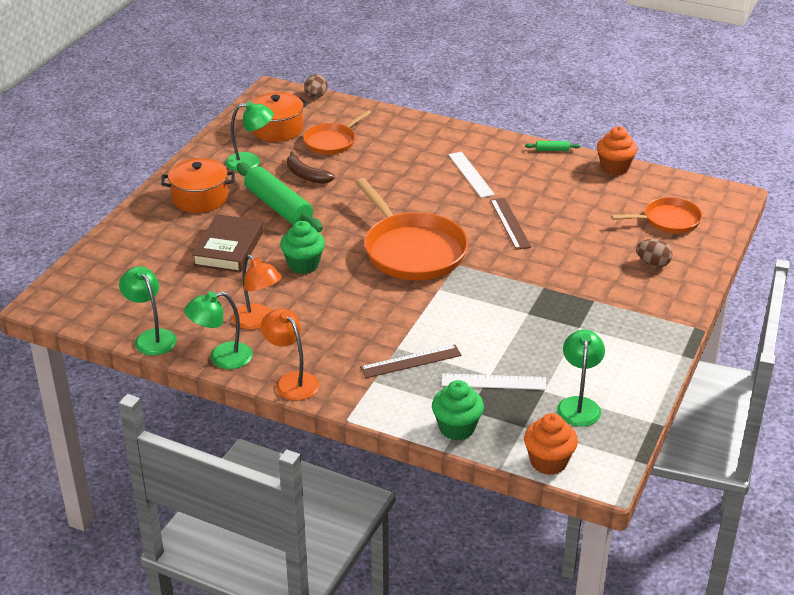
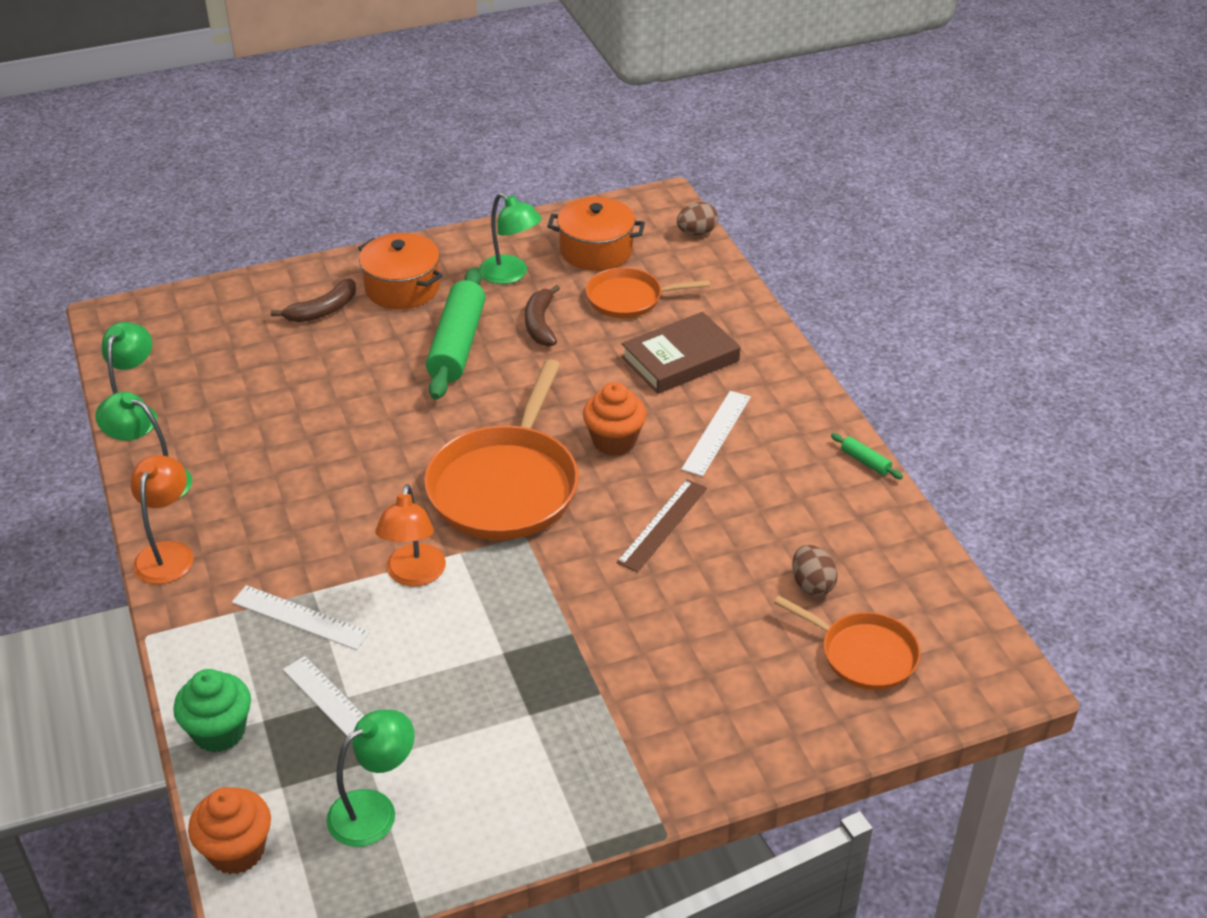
camera: 45 degrees right, 5 degrees up
brown book [192,214,264,273] -> brown book moved to [622,312,740,394]
orange lamp [232,255,282,330] -> orange lamp moved to [375,484,446,587]
green cupcake [280,221,325,274] -> none
brown ruler [360,345,462,378] -> white ruler [232,585,370,650]
orange cupcake [597,126,638,175] -> orange cupcake moved to [583,382,647,456]
brown egg [636,239,672,267] -> brown egg moved to [792,545,838,596]
none -> brown banana [271,278,356,322]

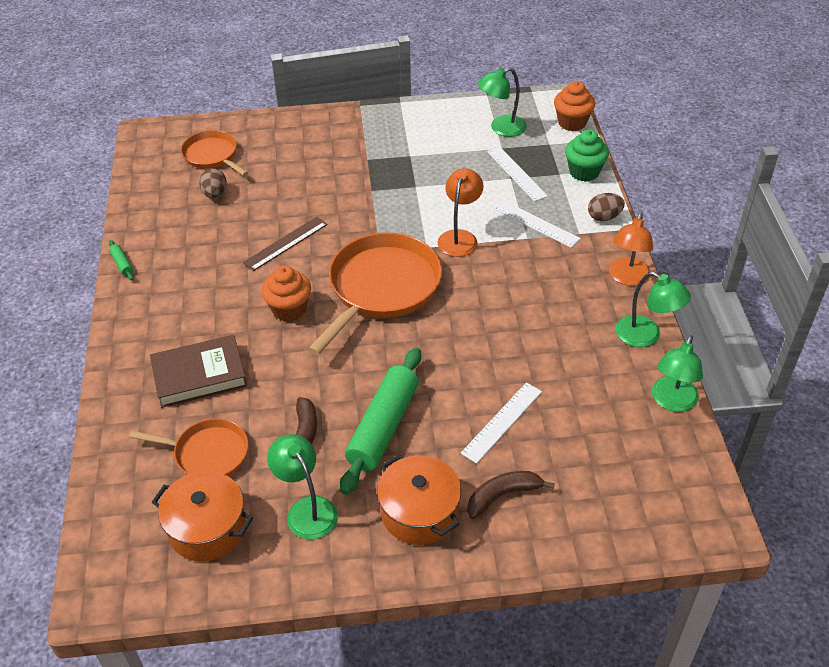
camera: 165 degrees left, 5 degrees up
brown egg [677,202,718,235] -> brown egg moved to [588,193,625,221]
white ruler [681,391,751,477] -> white ruler moved to [461,382,542,464]

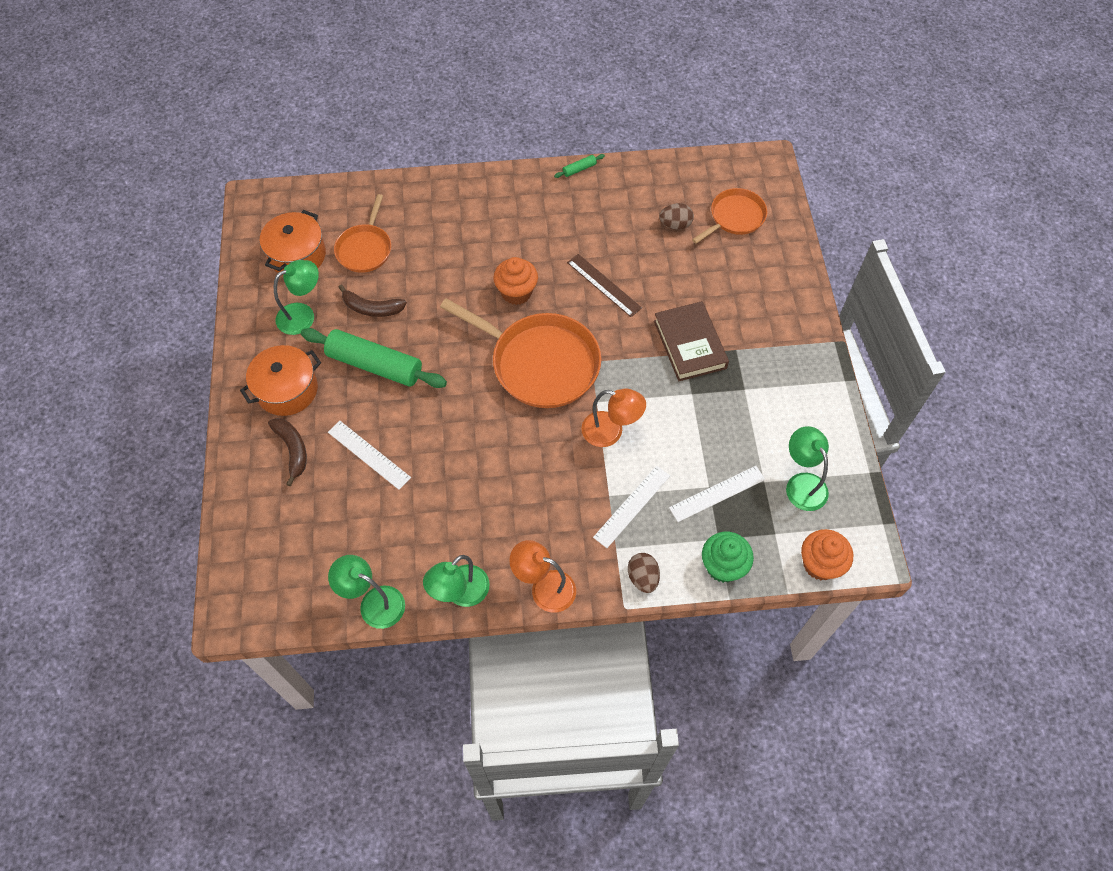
camera: 90 degrees right, 15 degrees up
brown book [150,335,247,408] -> brown book moved to [654,301,729,381]

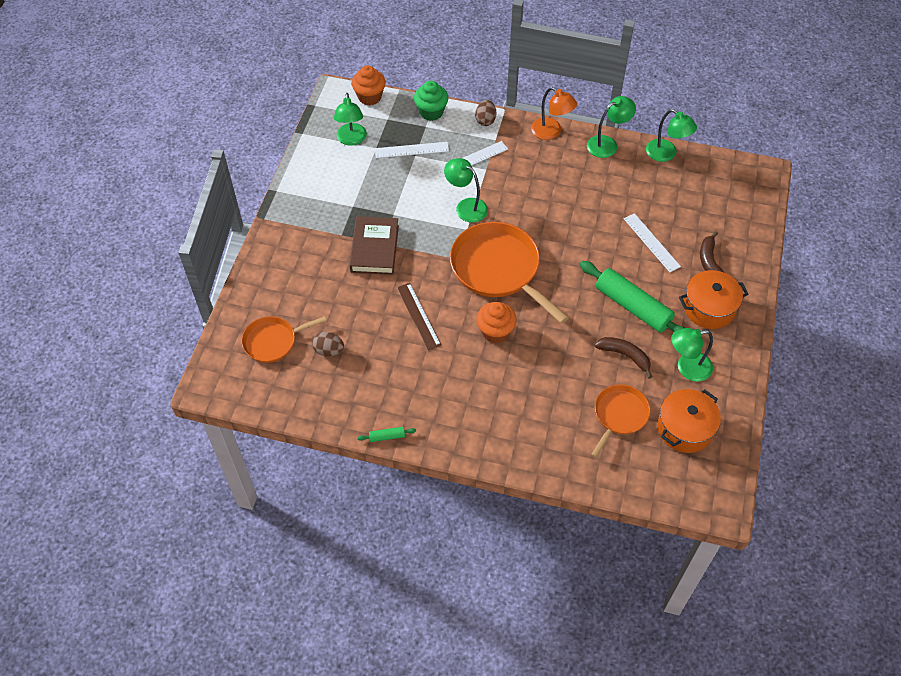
camera: 160 degrees left, 5 degrees down
orange lamp [581,389,646,447] -> green lamp [444,158,488,222]

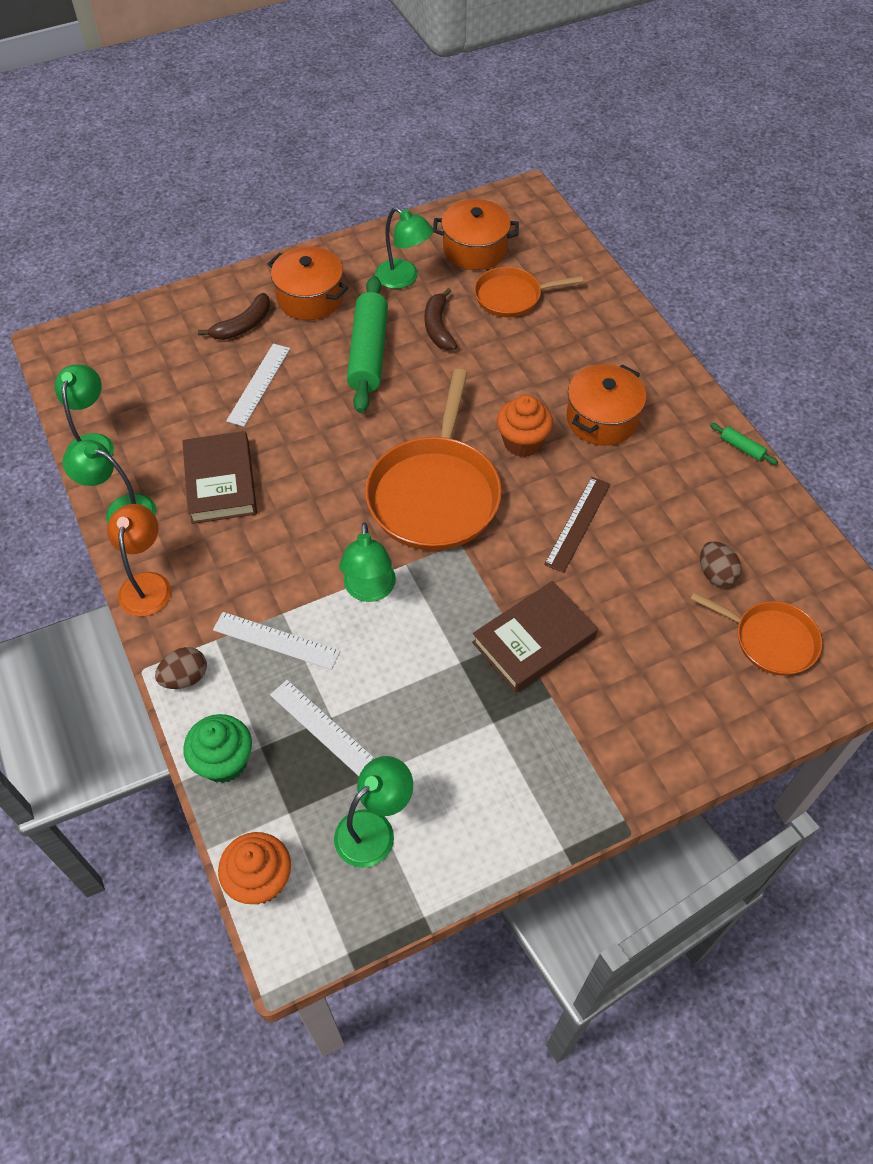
camera: 130 degrees left, 0 degrees up
none -> brown book [182,431,257,524]
none -> orange pot [566,364,647,446]

